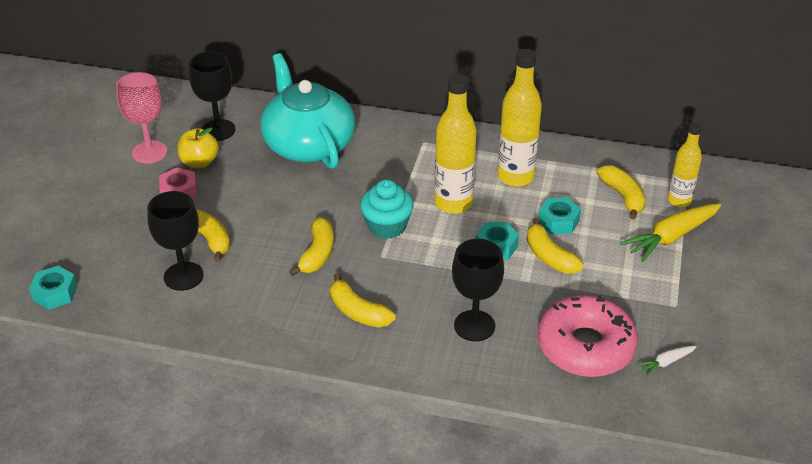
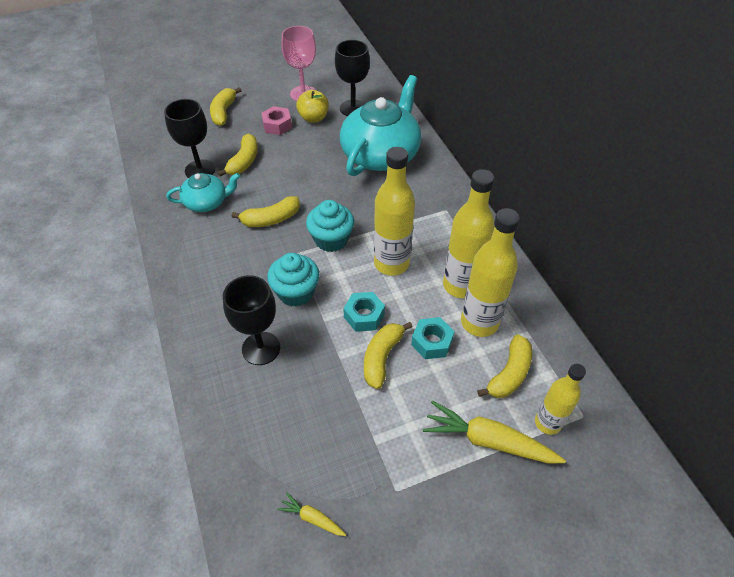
camera: 55 degrees right, 10 degrees up
turquoise nut [29,266,78,310] -> none
yellow banana [330,273,395,328] -> yellow banana moved to [210,87,242,126]
pink donut [537,295,638,377] -> none
white carrot [637,346,697,377] -> yellow carrot [277,493,346,536]
none -> turquoise teapot [166,173,240,212]
none -> turquoise cupcake [267,253,319,307]
none -> yellow bottle [461,208,520,337]

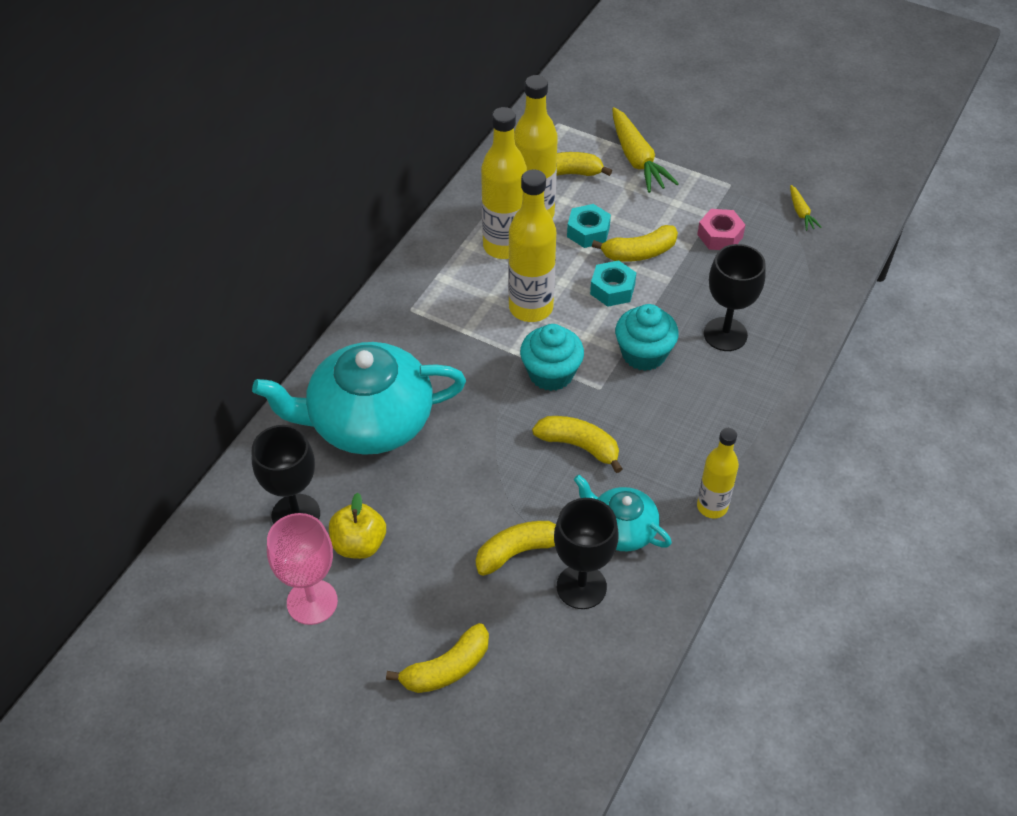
camera: 130 degrees left, 0 degrees up
pink nut [261,106,292,135] -> pink nut moved to [697,209,745,250]
yellow bottle [535,364,586,435] -> yellow bottle moved to [697,428,739,518]

